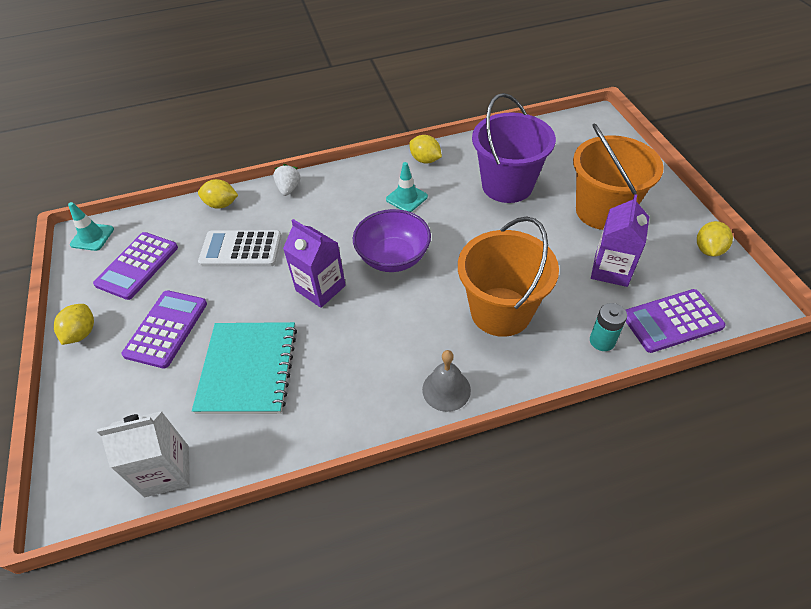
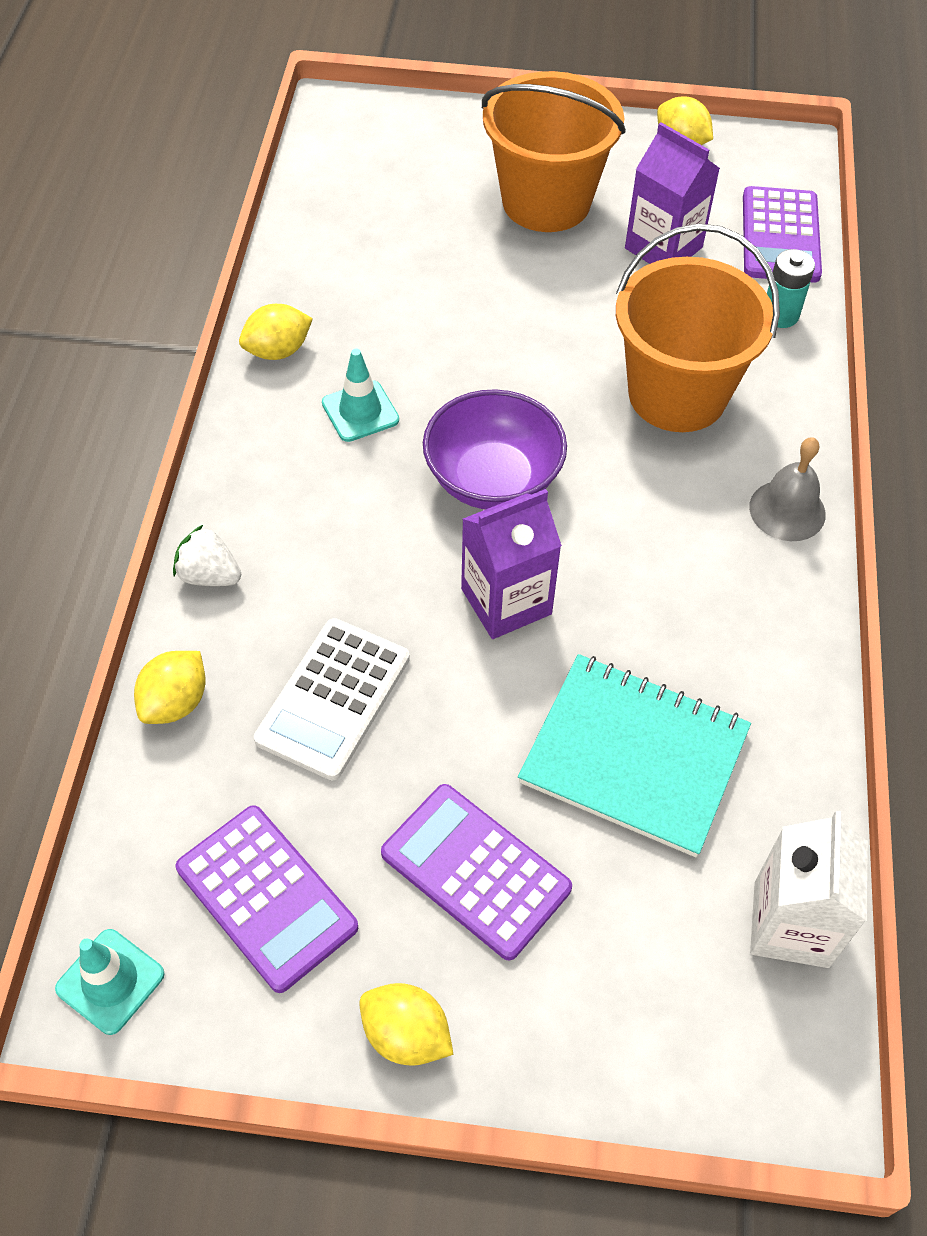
camera: 70 degrees left, 5 degrees up
purple bucket [472,93,556,203] -> none

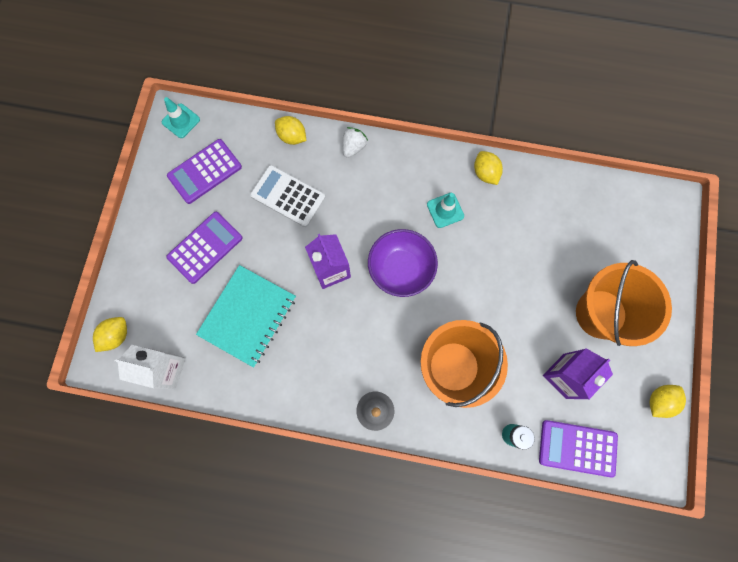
camera: 95 degrees right, 20 degrees up
yellow lemon [359,983,454,1066] -> yellow lemon moved to [93,317,127,352]

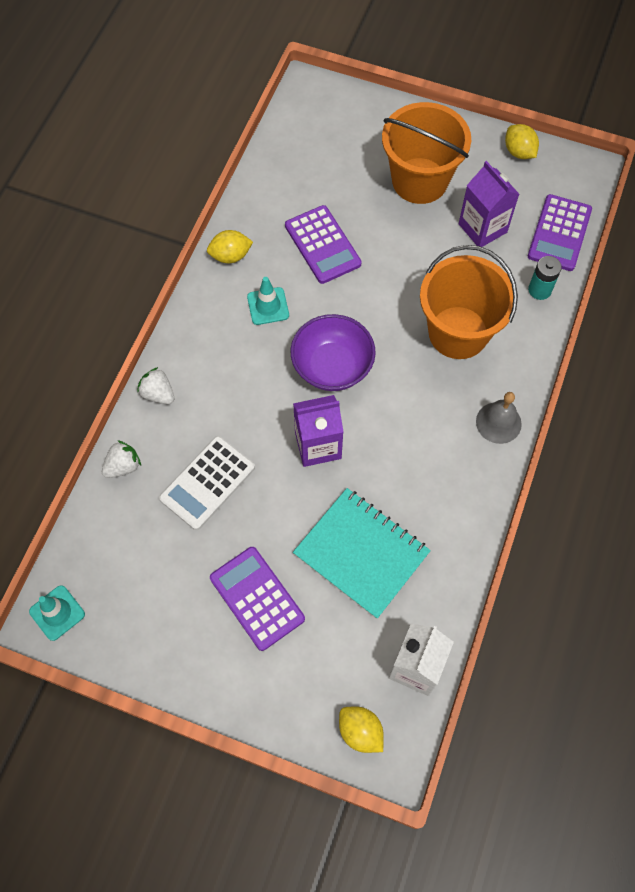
camera: 80 degrees left, 10 degrees down
purple calculator [167,139,242,204] -> purple calculator moved to [285,205,362,284]
yellow lemon [275,116,306,145] -> white strawberry [102,440,141,478]

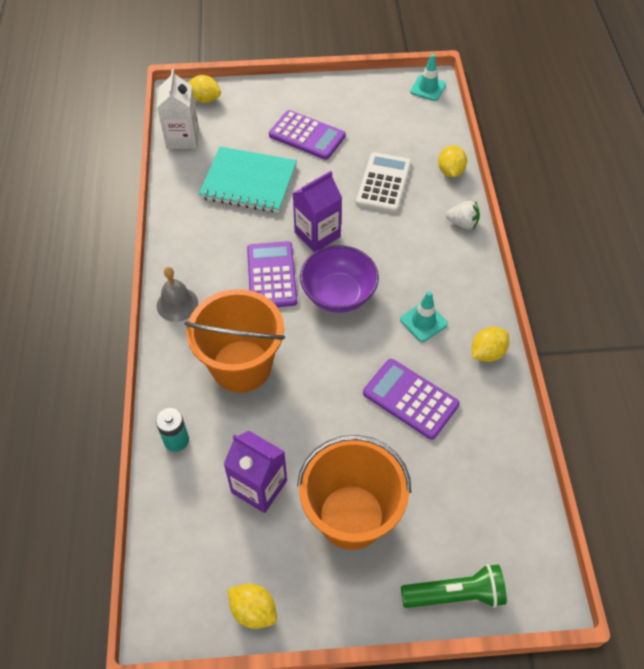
camera: 155 degrees right, 10 degrees down
white strawberry [102,440,141,478] -> yellow lemon [438,145,467,177]
purple calculator [528,194,592,271] -> purple calculator moved to [247,241,297,307]
none -> green flashlight [401,564,507,608]

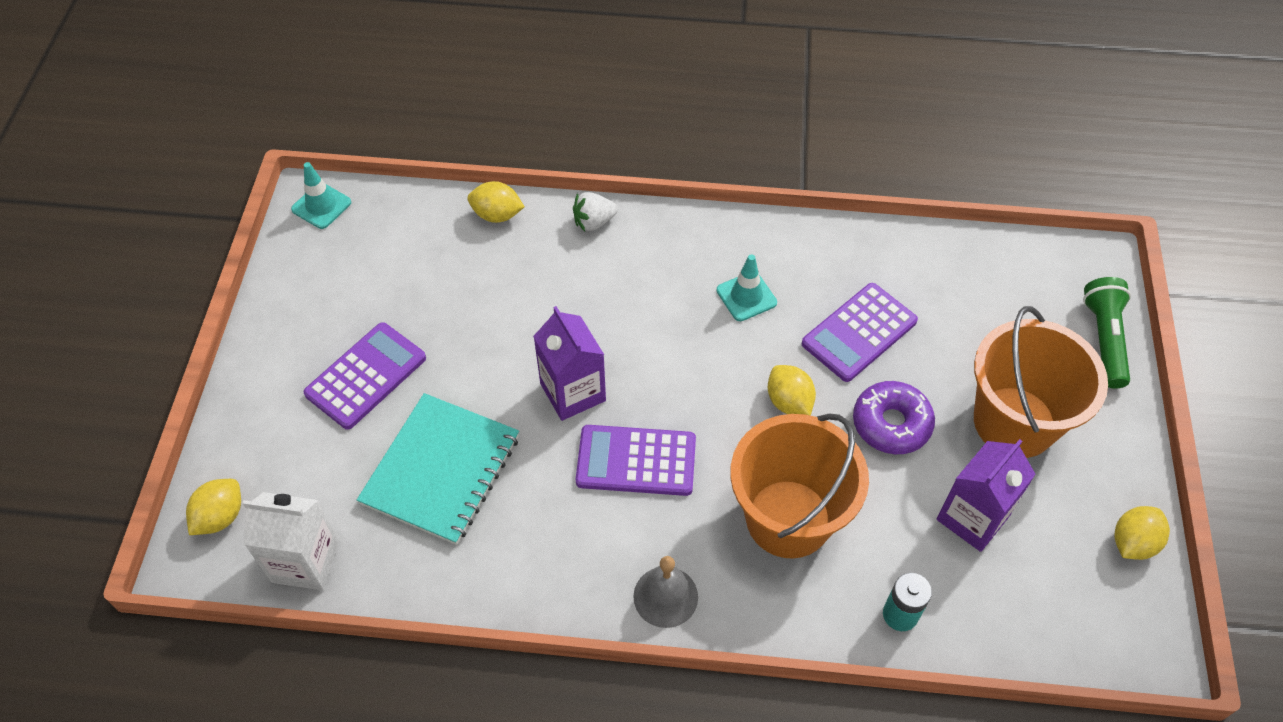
camera: 80 degrees left, 0 degrees up
purple bowl [300,245,379,313] -> none
white calculator [356,152,411,213] -> none
white strawberry [446,201,480,230] -> white strawberry turned 135 degrees counterclockwise [573,192,618,231]
yellow lemon [472,327,509,362] -> yellow lemon moved to [768,365,816,416]
none -> purple donut [853,381,935,454]

